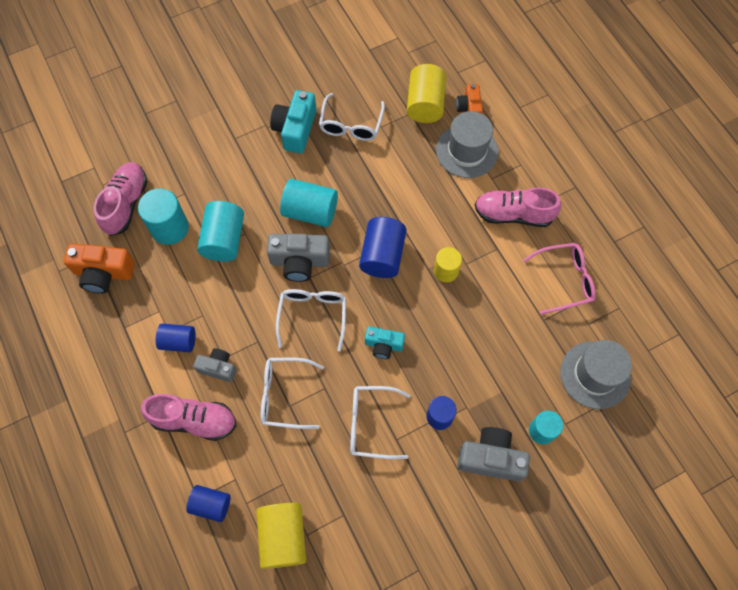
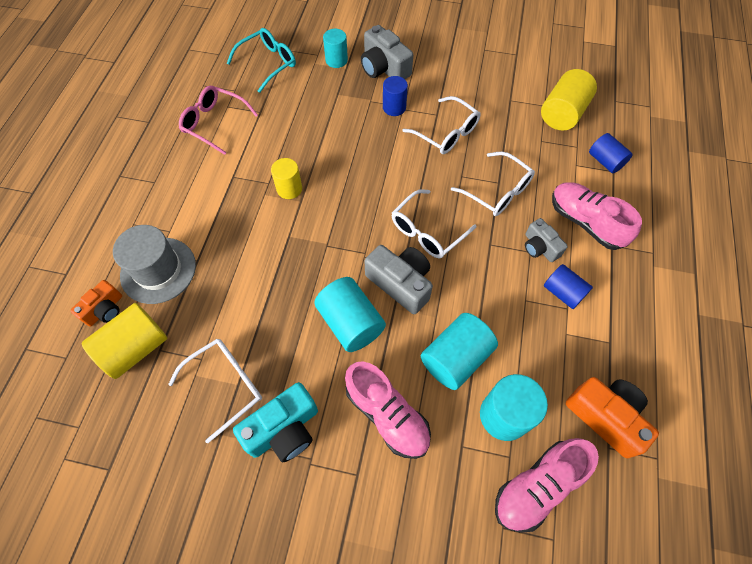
camera: 140 degrees left, 5 degrees down
blue cylinder [359,217,406,278] -> none
turquoise camera [365,327,405,359] -> none
pink shoe [475,187,562,227] -> pink shoe moved to [345,361,431,459]
grey hat [560,340,632,409] -> turquoise glasses [227,28,296,93]

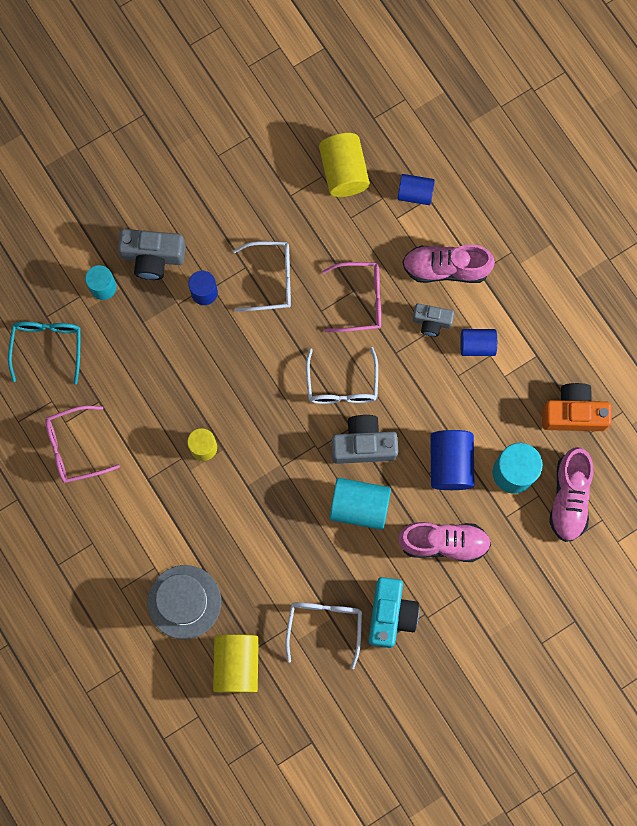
camera: 45 degrees left, 15 degrees up
orange camera [70,280,122,327] -> none
turquoise cylinder [421,313,498,390] -> blue cylinder [430,430,475,490]
white glasses [451,151,535,216] -> pink glasses [322,262,381,332]

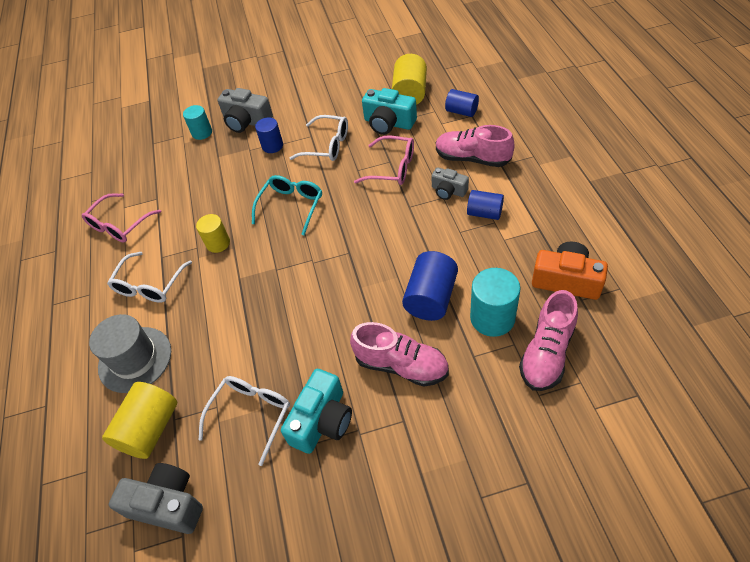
camera: 25 degrees right, 25 degrees down
turquoise glasses [8,322,81,385] -> turquoise glasses moved to [252,175,322,235]
pink glasses [45,405,120,483] -> pink glasses turned 60 degrees counterclockwise [82,193,162,242]
white glasses [306,347,378,404] -> white glasses moved to [107,252,192,303]
turquoise cylinder [329,478,391,530] -> none
grey camera [331,415,399,464] -> grey camera moved to [109,463,203,534]
none -> turquoise camera [362,88,417,135]

